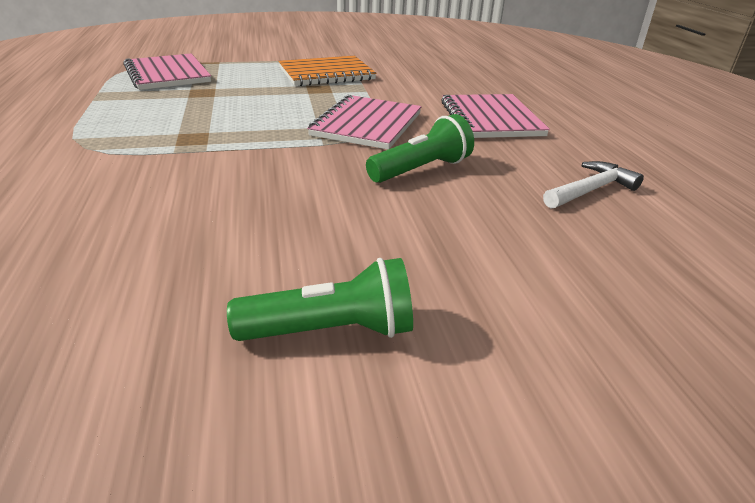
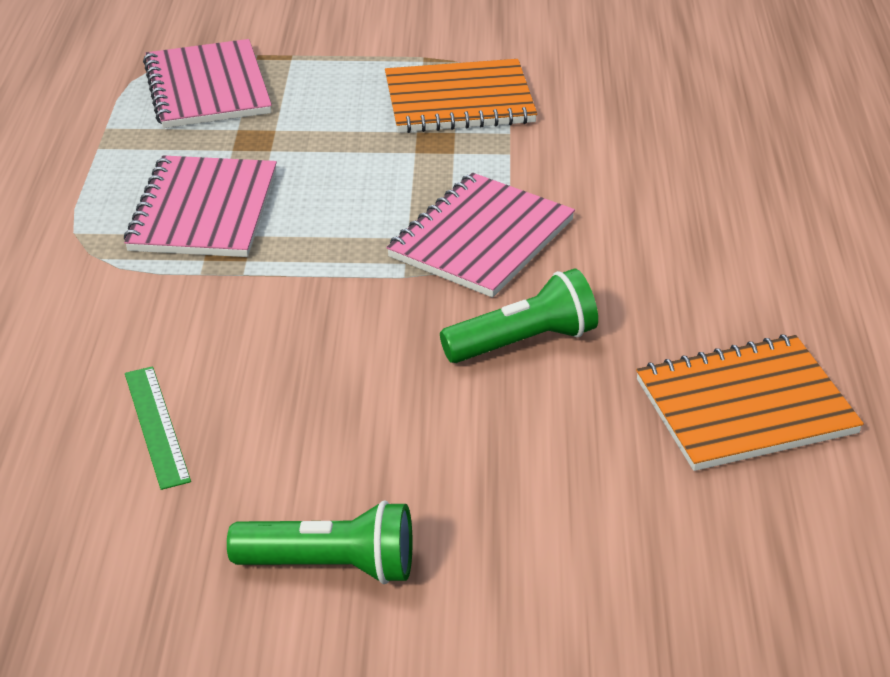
camera: 15 degrees right, 5 degrees up
pink notebook [441,94,550,138] -> pink notebook moved to [124,155,277,257]
white hammer [543,161,644,209] -> orange notebook [636,334,864,471]
none -> green ruler [125,366,191,490]

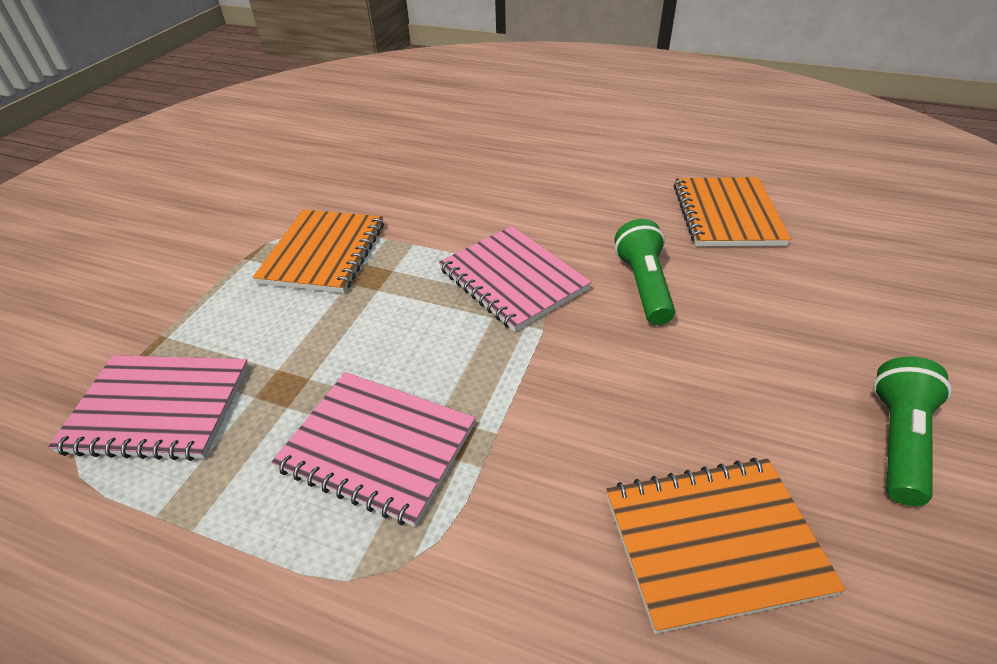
camera: 70 degrees left, 5 degrees up
green ruler [125,366,191,490] -> orange notebook [606,457,846,634]

